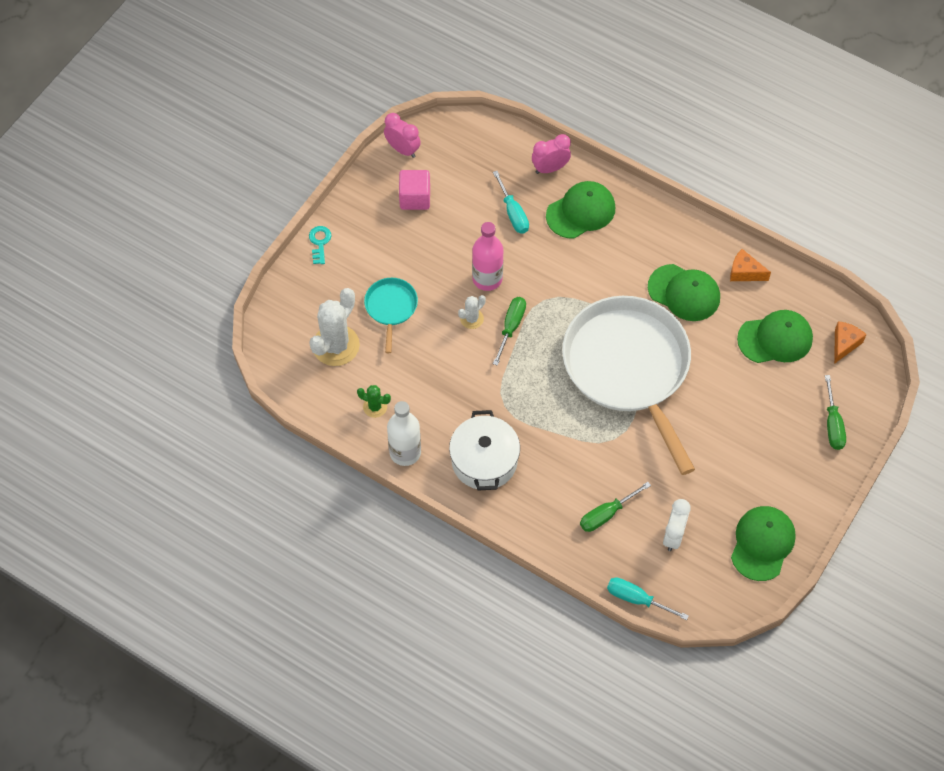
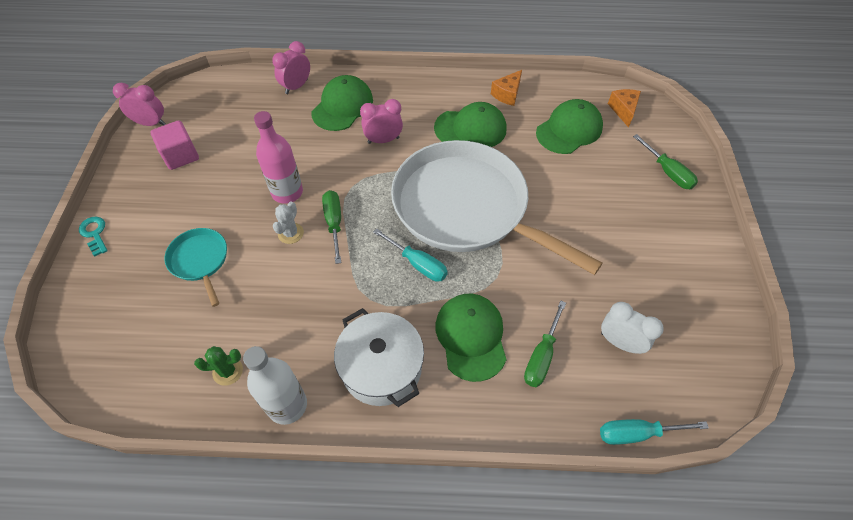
camera: 30 degrees left, 5 degrees down
white cactus [309,288,360,366] -> none
turquoise screwdriver [493,171,529,233] -> turquoise screwdriver moved to [373,228,448,282]
white clock [663,499,691,551] -> white clock turned 45 degrees counterclockwise [601,302,664,354]
orange cheese [730,249,771,281] -> orange cheese turned 45 degrees counterclockwise [491,70,522,106]
green cap [731,506,796,581] -> green cap moved to [435,294,507,382]
none -> pink clock [360,99,403,144]

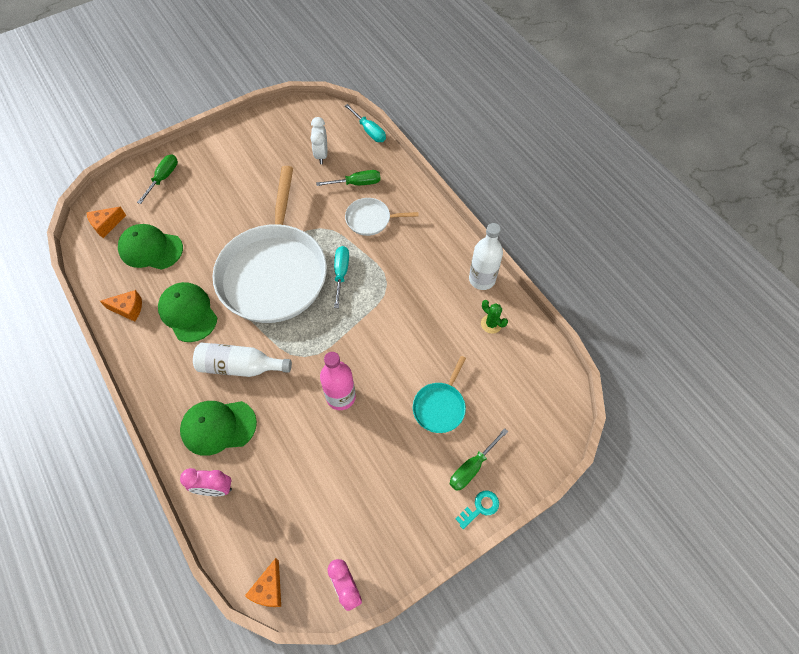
camera: 125 degrees left, 5 degrees up
turquoise key [79,217,108,257] -> turquoise key turned 150 degrees counterclockwise [456,491,499,529]
pink cube [151,120,199,170] -> none
white cactus [273,202,304,244] -> none
green screwdriver [322,190,341,264] -> green screwdriver moved to [450,428,508,491]
white pot [334,308,424,407] -> none
pink clock [360,99,403,144] -> white bottle [193,343,292,377]
green cap [435,294,507,382] -> white pan [345,198,419,236]
none -> orange cheese [245,558,281,607]

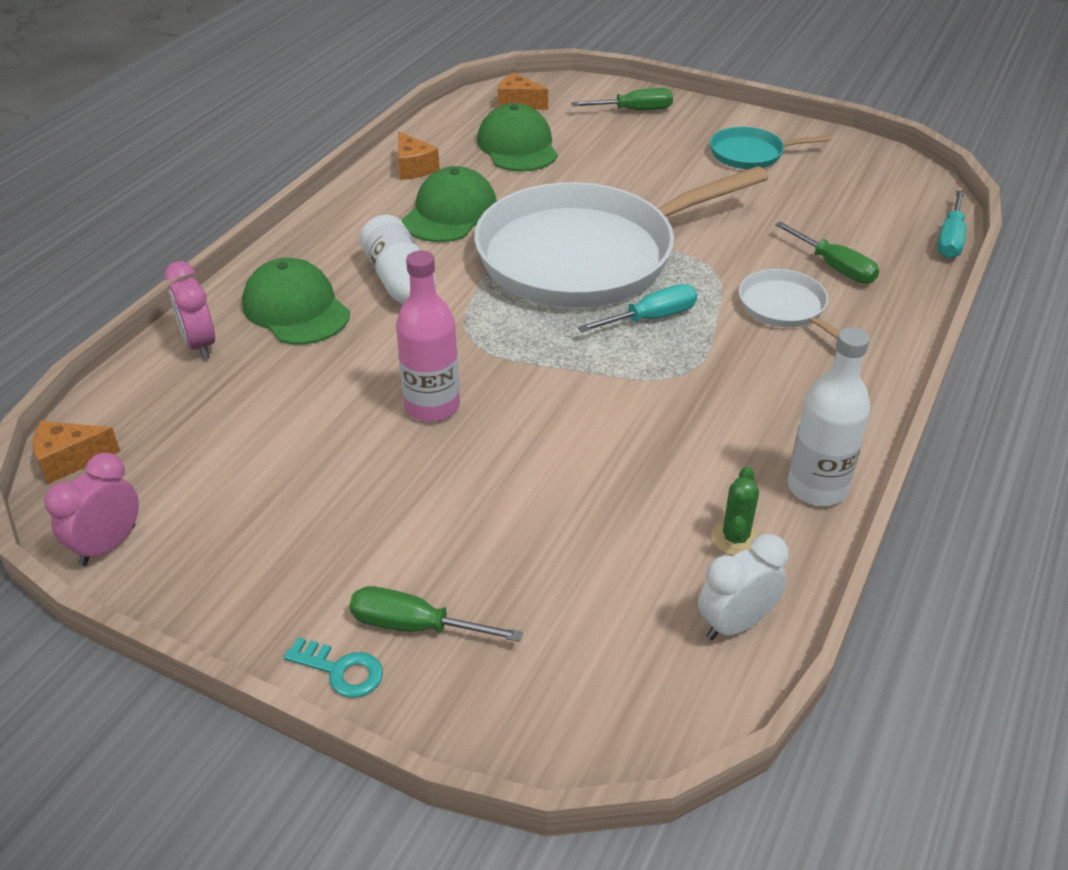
camera: 60 degrees right, 20 degrees down
white clock [311,117,327,164] -> white clock moved to [698,534,789,640]
turquoise pan [413,356,466,433] -> turquoise pan moved to [710,127,831,169]

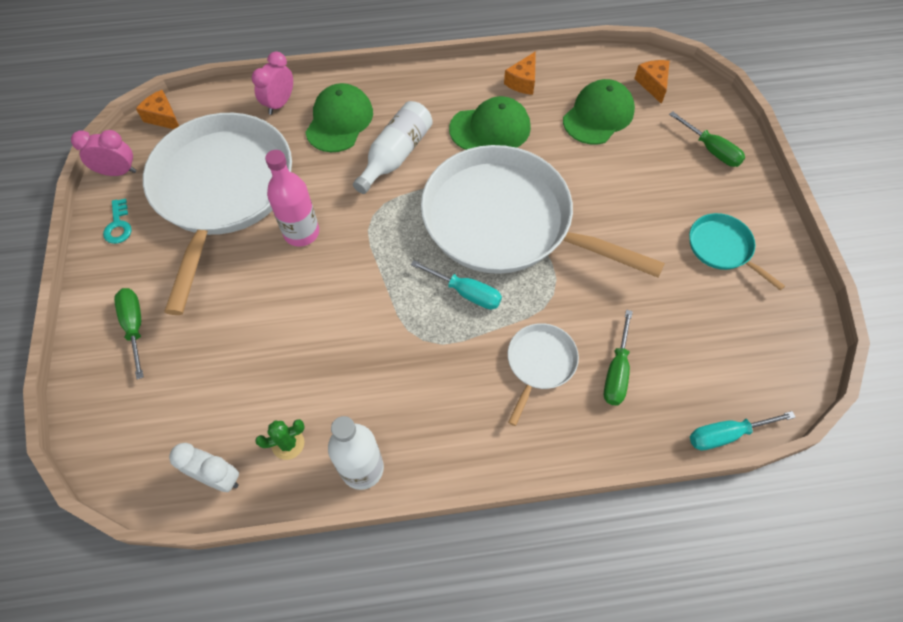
camera: 55 degrees right, 20 degrees up
turquoise key [284,637,383,698] -> turquoise key moved to [103,199,132,244]
none -> white pan [143,113,292,315]

